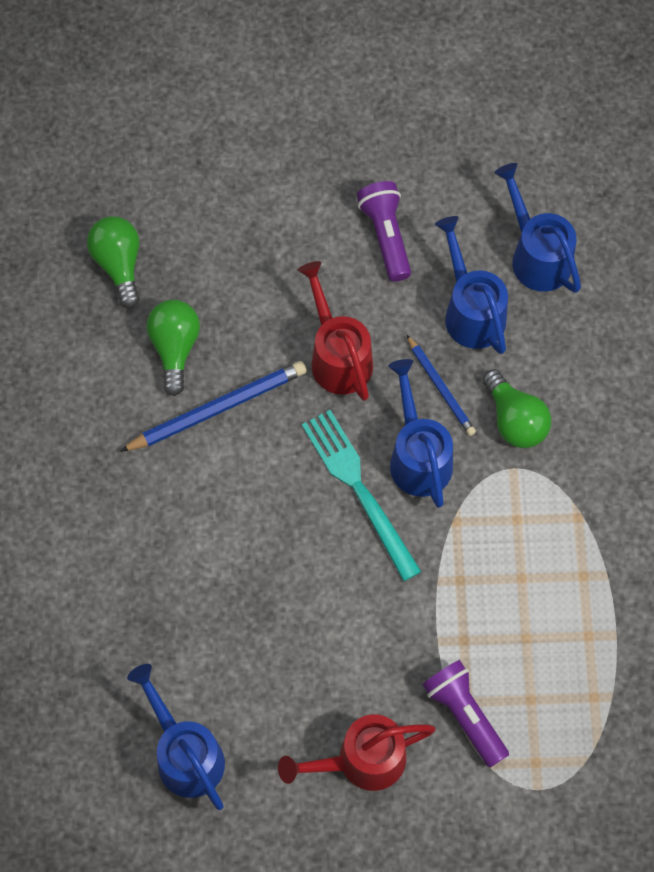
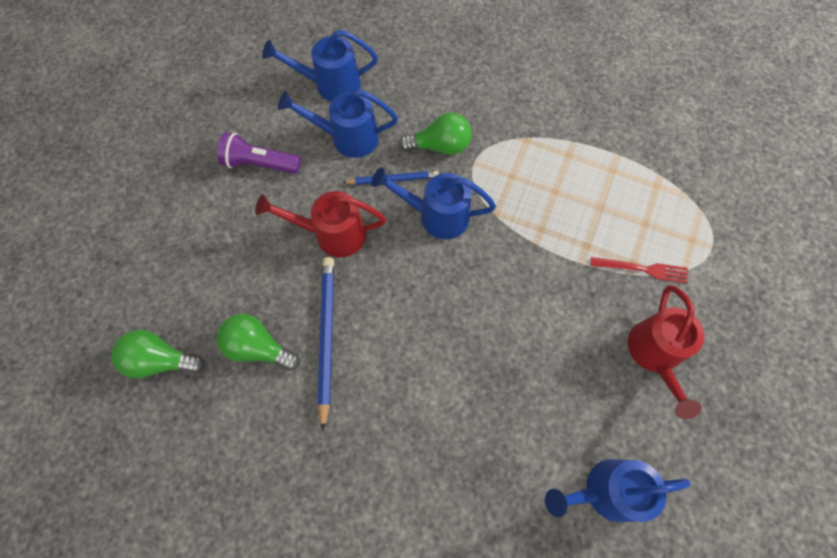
camera: 65 degrees left, 0 degrees up
turquoise fork [302,410,422,581] -> none
purple flashlight [422,660,509,768] -> red fork [590,257,688,283]

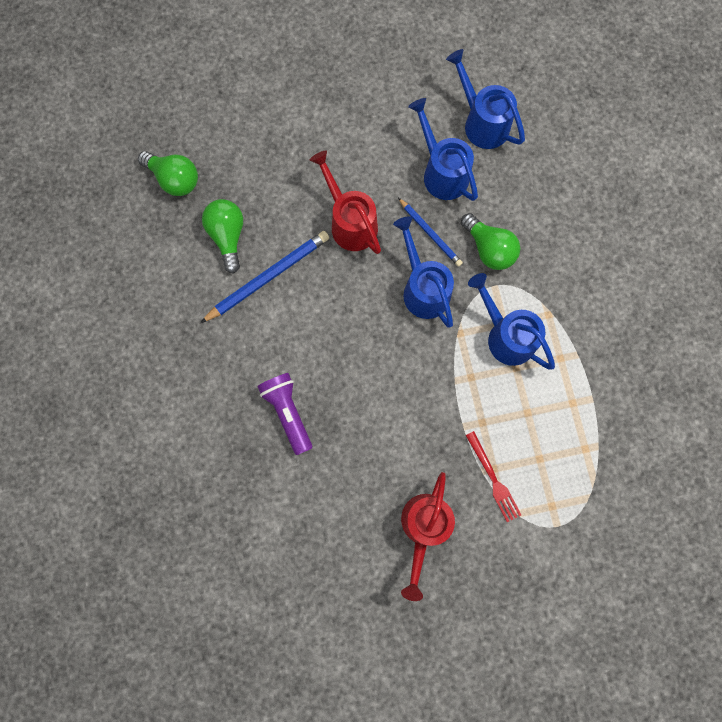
camera: 55 degrees right, 10 degrees up
green light bulb [111,330,205,378] -> green light bulb turned 150 degrees clockwise [138,151,198,196]
purple flashlight [217,132,301,174] -> purple flashlight moved to [257,373,312,455]
blue watering can [545,459,690,522] -> blue watering can moved to [468,273,555,370]
red watering can [628,285,704,419] -> red watering can turned 45 degrees counterclockwise [401,472,455,601]

